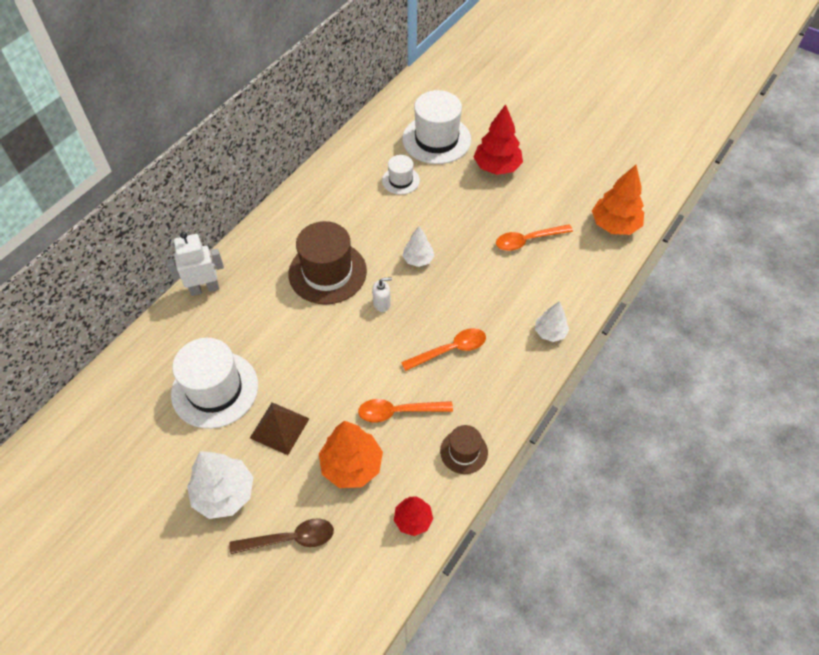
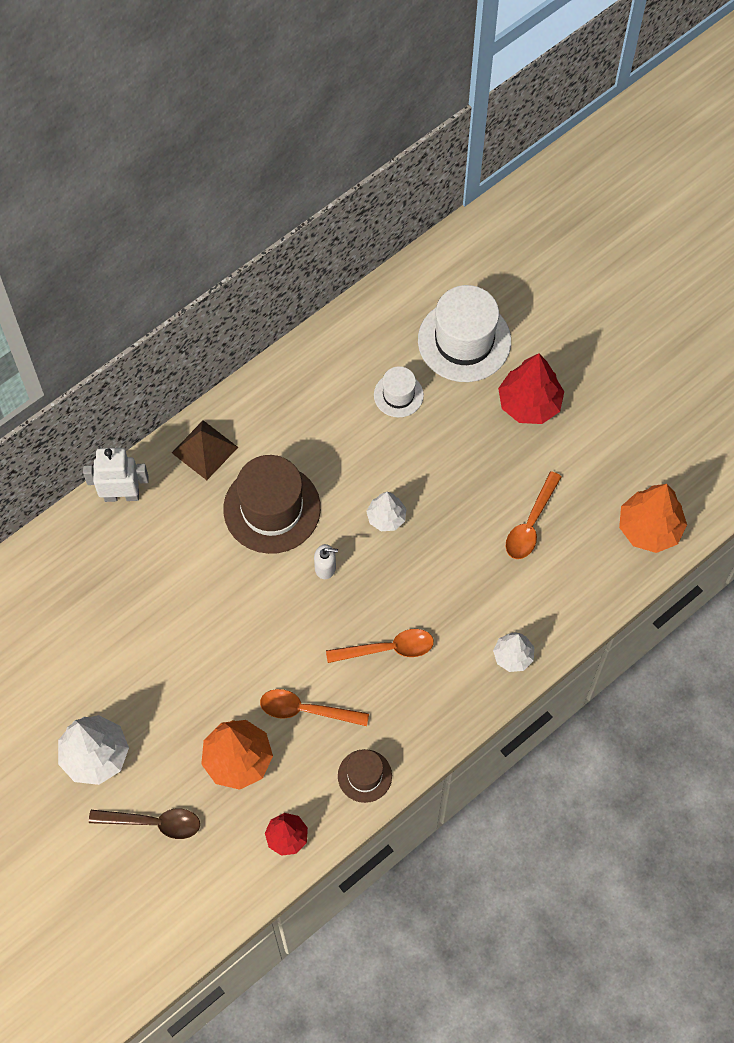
camera: 15 degrees right, 10 degrees up
white hat [171,338,258,429] -> none
brown pyramid [250,402,310,455] -> brown pyramid moved to [172,420,238,480]
orange spoon [496,224,573,251] -> orange spoon turned 60 degrees counterclockwise [506,471,562,559]

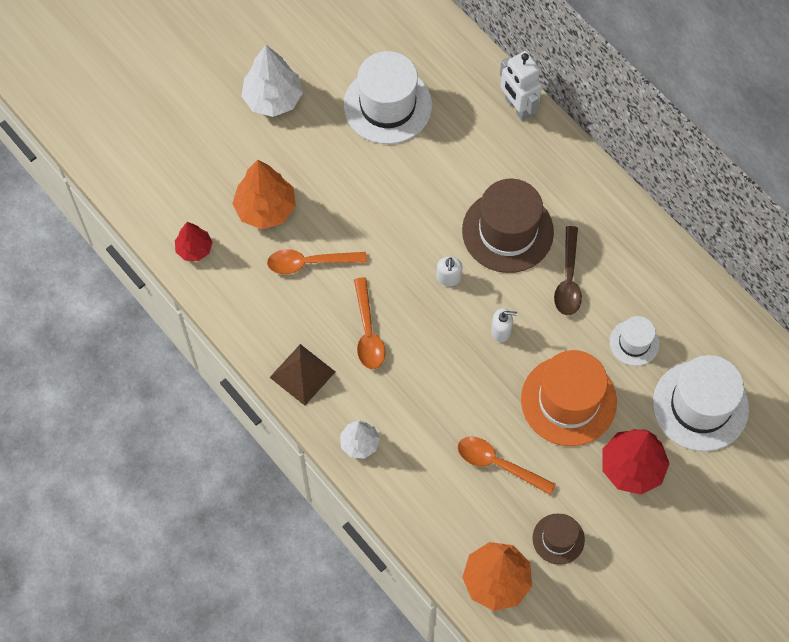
camera: 90 degrees right, 0 degrees up
white robot [83,448,149,502] -> white robot turned 150 degrees clockwise [500,51,542,121]
brown spoon [89,809,200,839] -> brown spoon moved to [554,226,582,315]
brown pyramid [172,420,238,480] -> brown pyramid moved to [269,344,335,406]
orange spoon [260,689,369,726] -> orange spoon turned 105 degrees counterclockwise [267,249,367,274]
brown hat [338,749,392,803] -> brown hat moved to [532,514,585,565]
white tree [366,492,406,531] -> white soap dispenser [491,308,517,342]
none -> white hat [343,51,432,144]
none -> orange hat [521,350,617,446]

